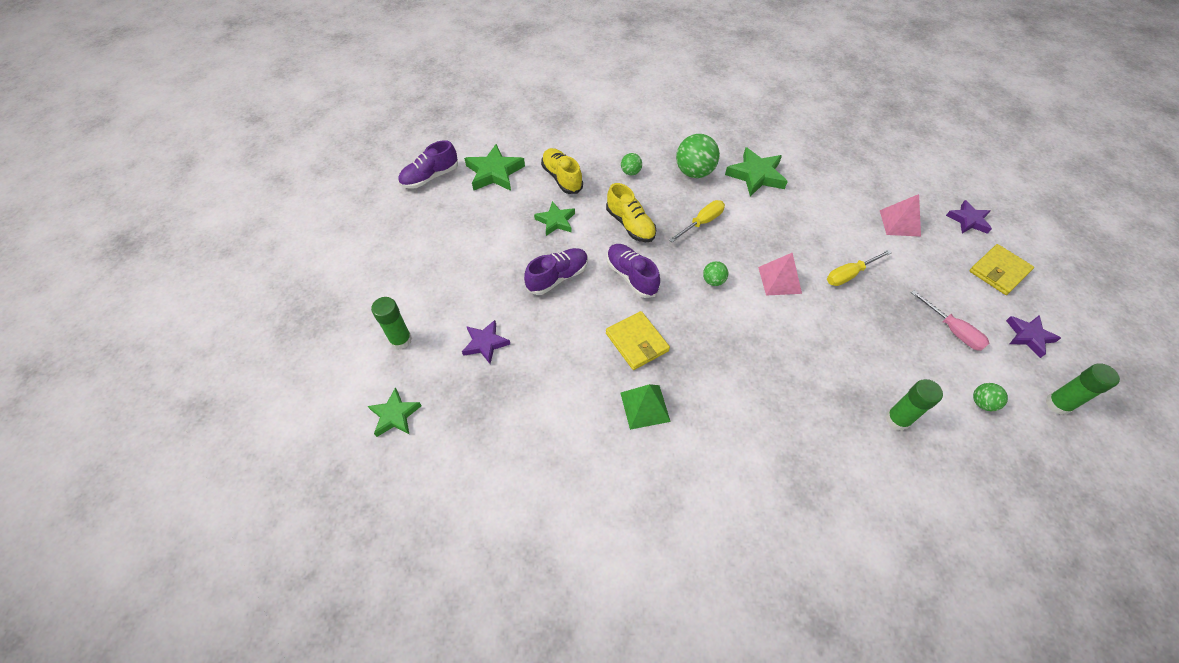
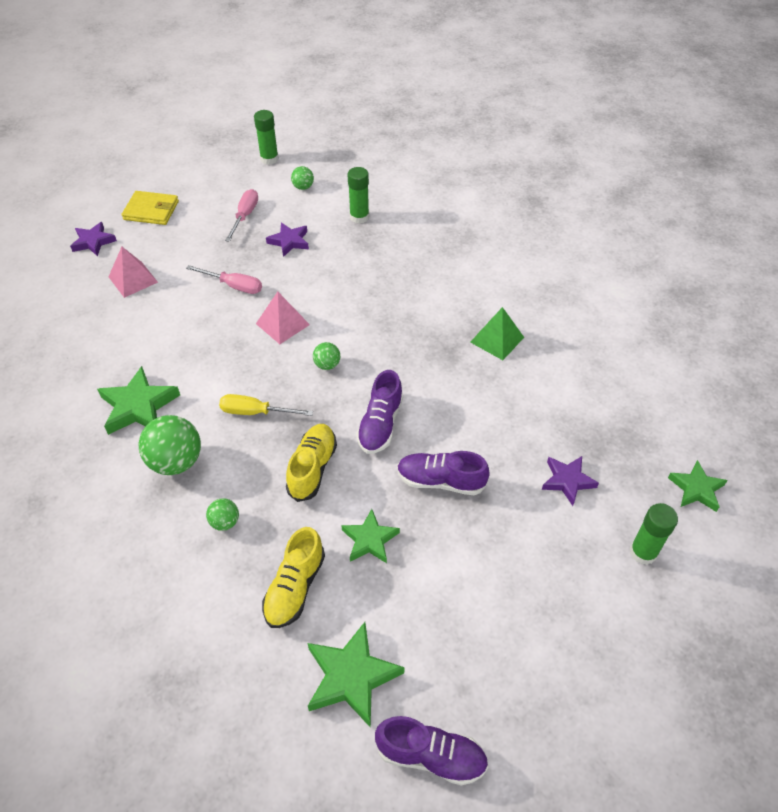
camera: 130 degrees left, 5 degrees down
yellow wallet [606,311,670,370] -> none
yellow screwdriver [827,250,892,286] -> pink screwdriver [186,265,262,294]
purple star [1006,315,1061,358] -> purple star moved to [266,223,309,257]

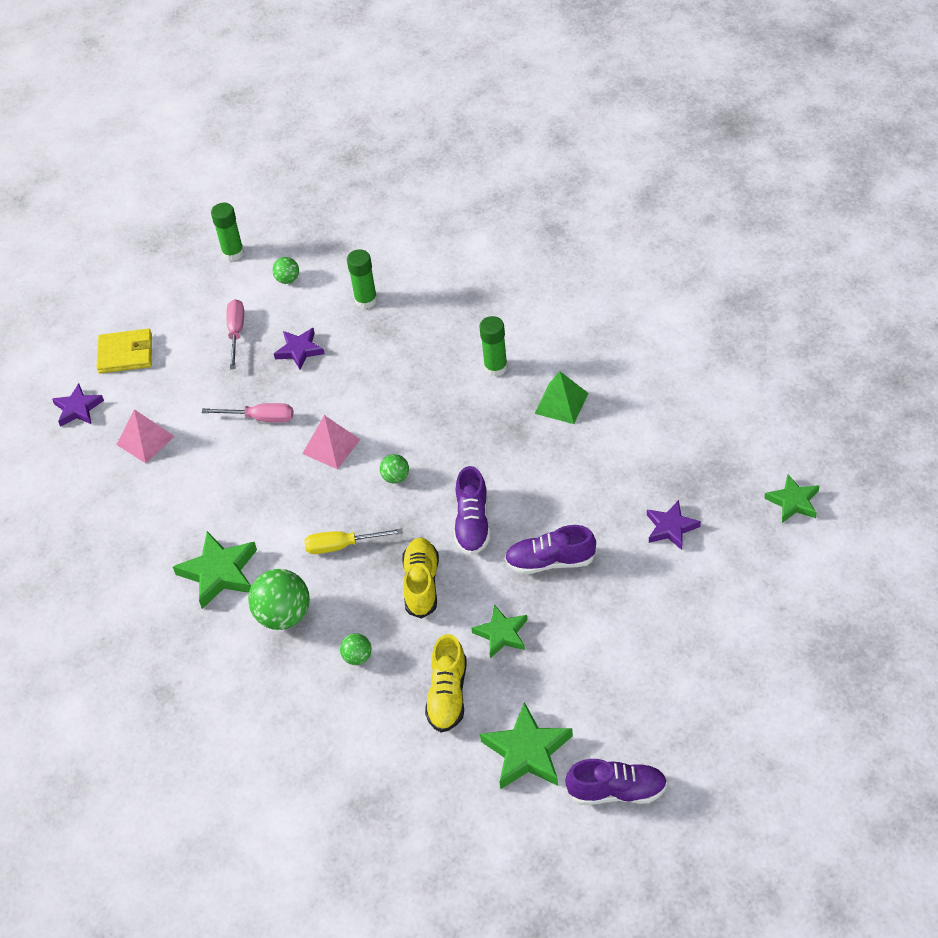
camera: 10 degrees left, 0 degrees up
green glue stick [630,503,678,565] -> green glue stick moved to [479,316,508,377]

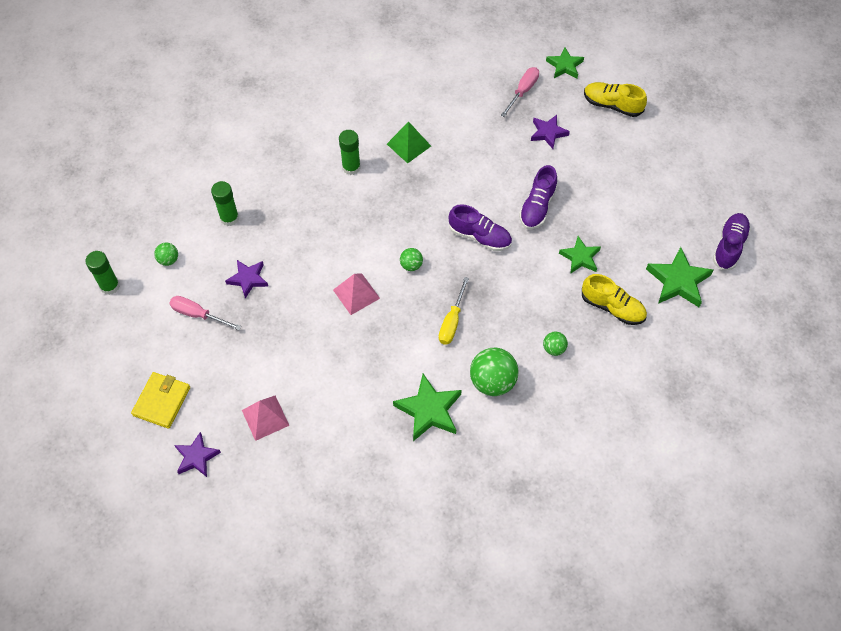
camera: 70 degrees left, 10 degrees up
pink screwdriver [202,403,293,423] -> pink screwdriver moved to [501,67,539,117]
yellow shoe [402,538,439,619] -> yellow shoe moved to [584,82,647,117]

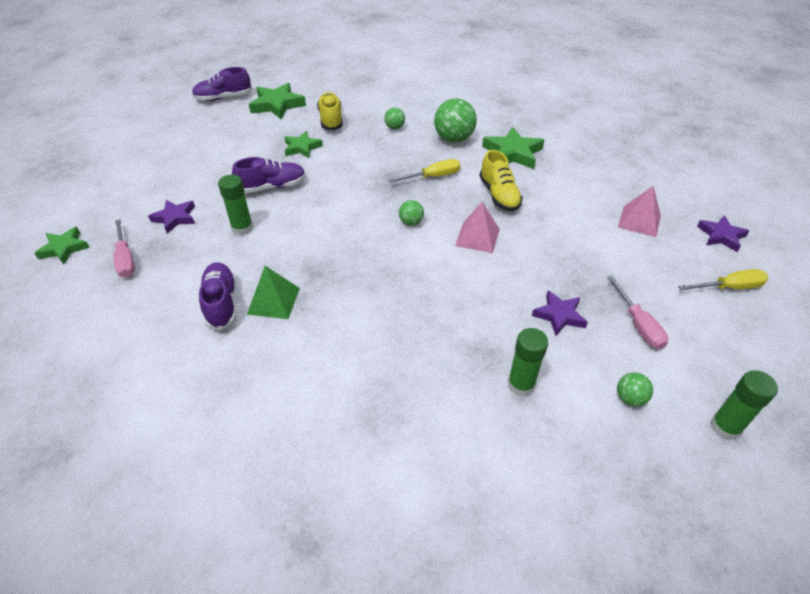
camera: 130 degrees left, 15 degrees down
yellow wallet [131,372,190,429] -> yellow screwdriver [678,269,768,291]
green glue stick [339,130,361,175] -> green glue stick moved to [218,175,253,235]
purple shoe [449,204,512,251] -> purple shoe moved to [199,263,236,330]
pink screwdriver [501,67,539,117] -> pink screwdriver turned 105 degrees counterclockwise [113,219,135,277]
yellow shoe [584,82,647,117] -> yellow shoe moved to [480,150,523,211]

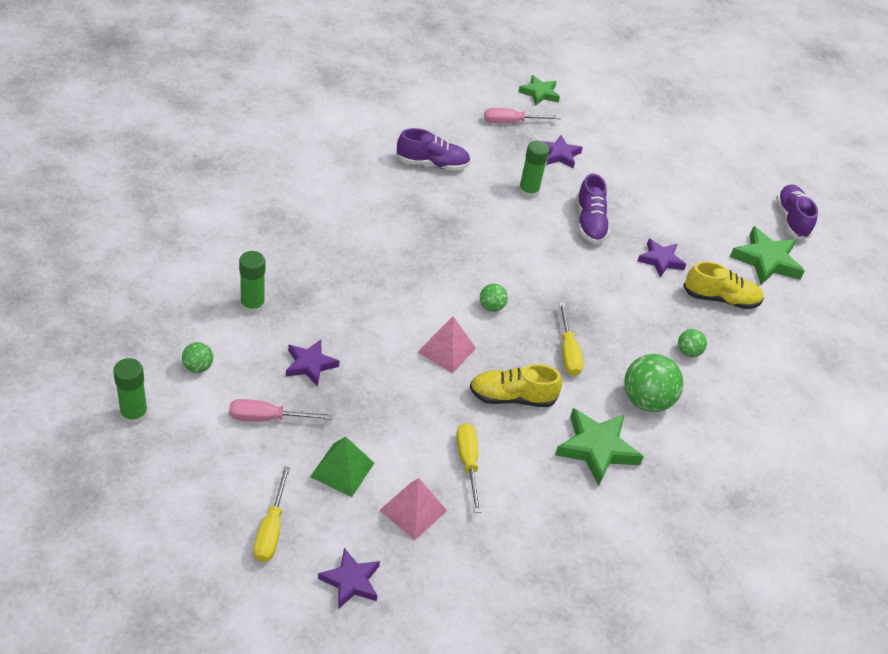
camera: 100 degrees right, 0 degrees up
green pyramid [247,266,300,319] -> green pyramid moved to [310,436,374,497]
green star [284,131,323,158] -> purple star [638,238,686,278]
none -> yellow screwdriver [456,423,481,513]

